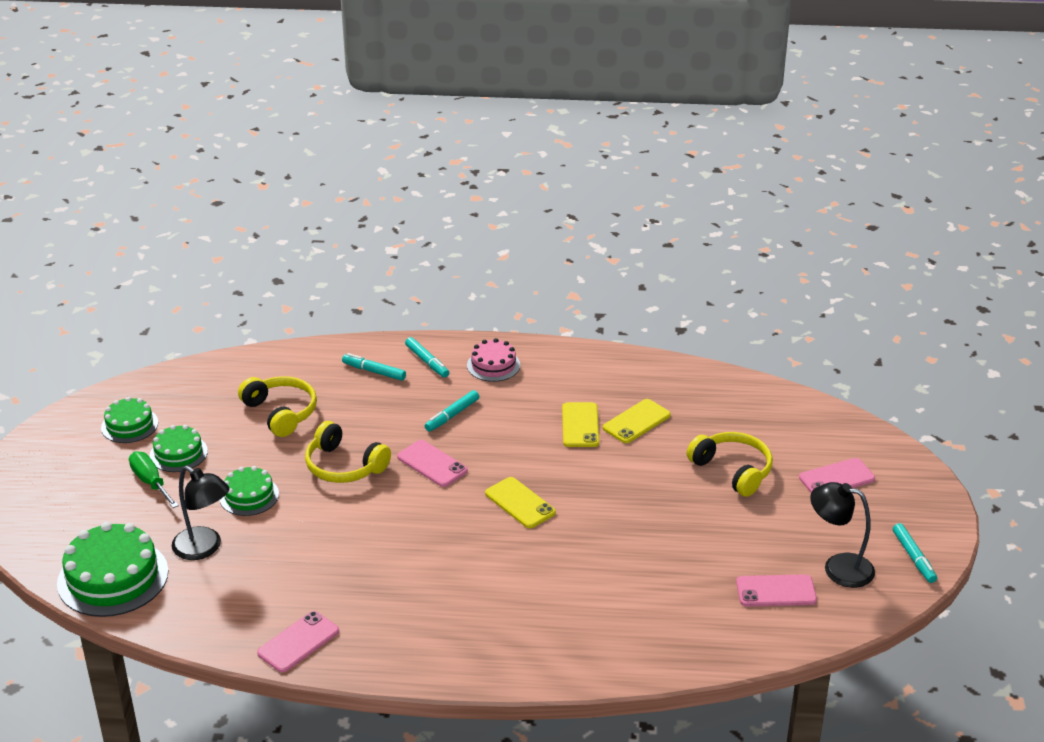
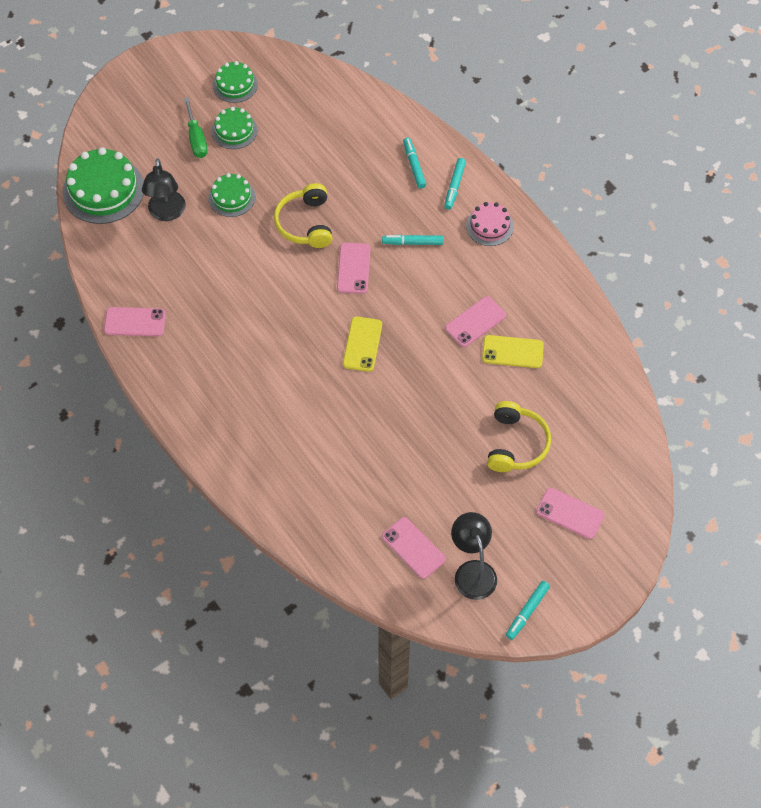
camera: 50 degrees right, 25 degrees up
green screwdriver [129,451,179,508] -> green screwdriver turned 150 degrees clockwise [184,98,208,158]
yellow headphones [238,376,317,437] -> none
yellow phone [562,402,599,447] -> pink phone [445,296,506,347]

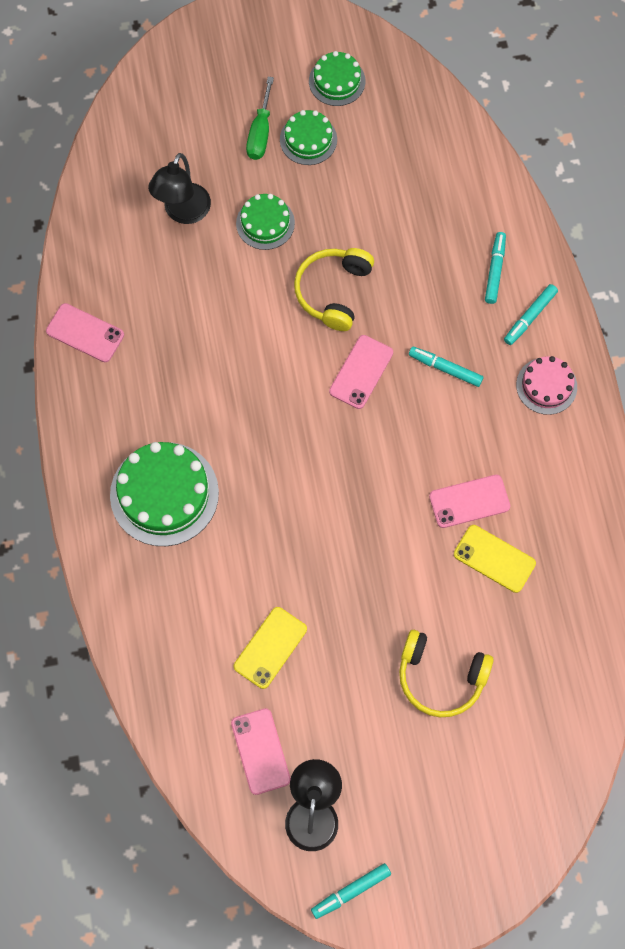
camera: 25 degrees right, 10 degrees up
green cake [62,147,144,224] -> green cake moved to [110,442,219,546]
yellow phone [343,316,382,372] -> yellow phone moved to [234,607,307,689]
yellow headphones [487,401,551,472] -> yellow headphones turned 75 degrees clockwise [399,630,493,717]
pink phone [536,488,605,539] -> none

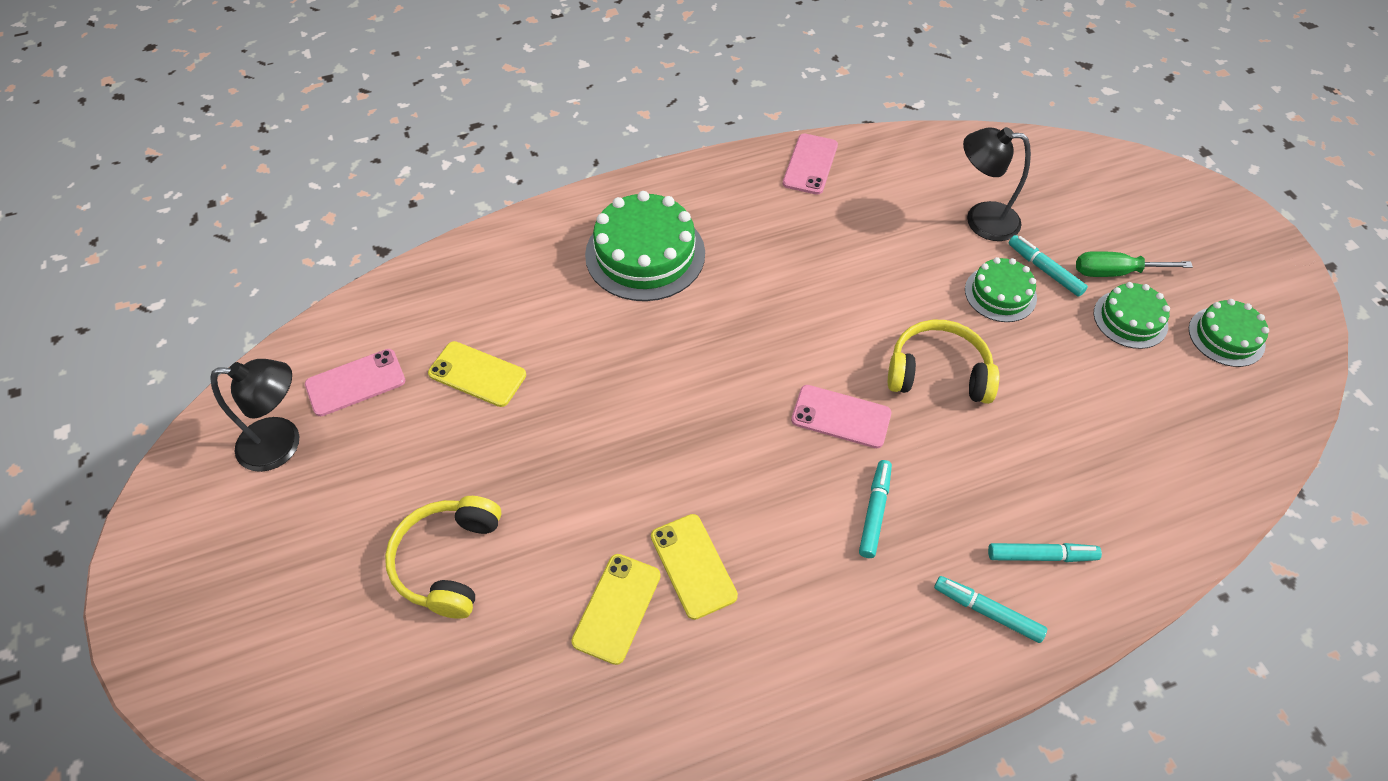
camera: 80 degrees right, 15 degrees down
turquoise marker [311,863,391,919] -> turquoise marker moved to [1009,235,1088,297]
pink phone [429,475,510,528] -> yellow phone [651,514,738,620]
pink cake [516,356,577,415] -> none

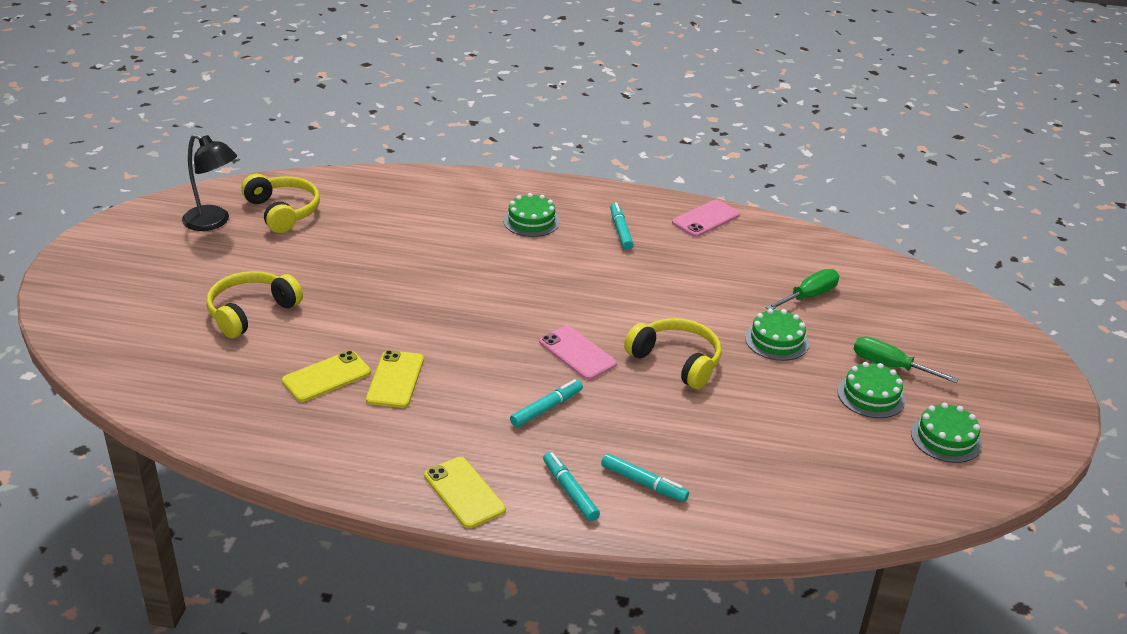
camera: 30 degrees right, 20 degrees down
pink phone [305,349,405,416] -> yellow headphones [241,174,320,233]
yellow phone [428,341,526,407] -> yellow phone moved to [424,457,506,528]
green cake [585,191,705,301] -> green cake [503,193,560,237], size x0.58
black lamp [963,127,1031,241] -> green screwdriver [765,269,839,310]
turquoise marker [1009,235,1088,297] -> turquoise marker moved to [610,202,634,250]

